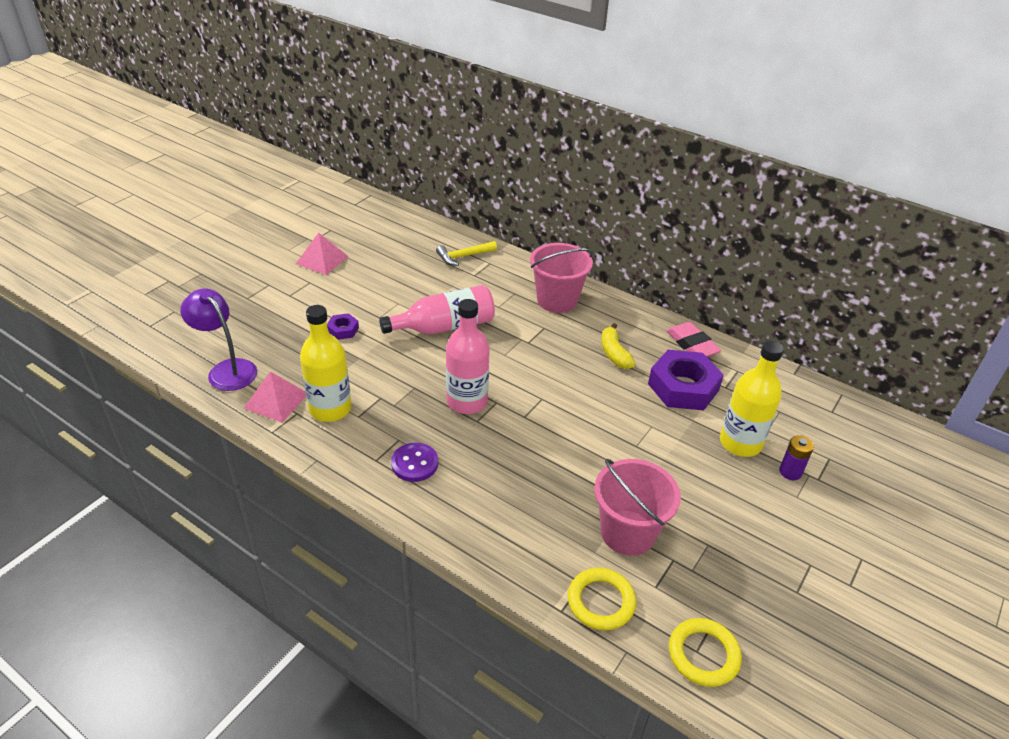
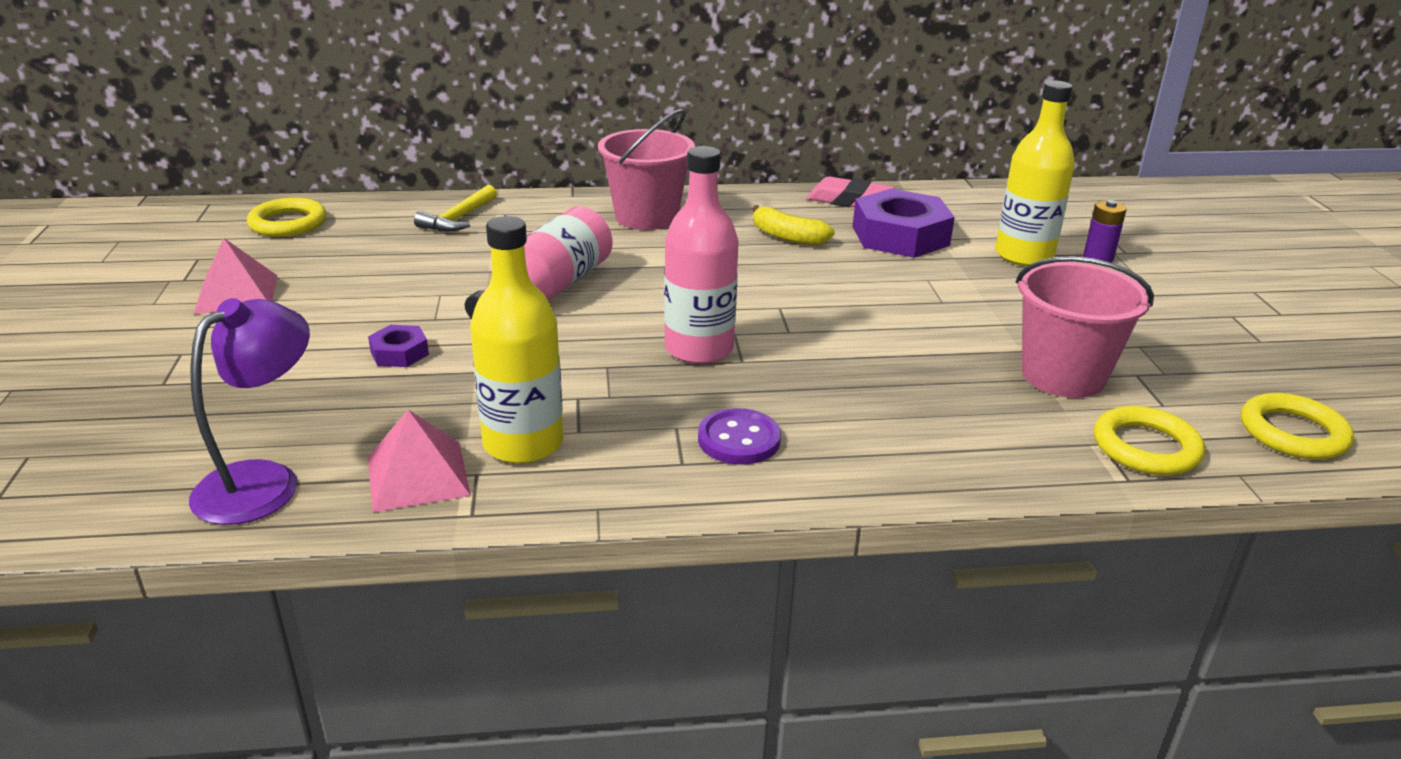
camera: 40 degrees left, 10 degrees down
purple lamp [181,288,257,391] -> purple lamp turned 120 degrees clockwise [189,298,310,525]
none -> yellow ring [247,198,327,237]

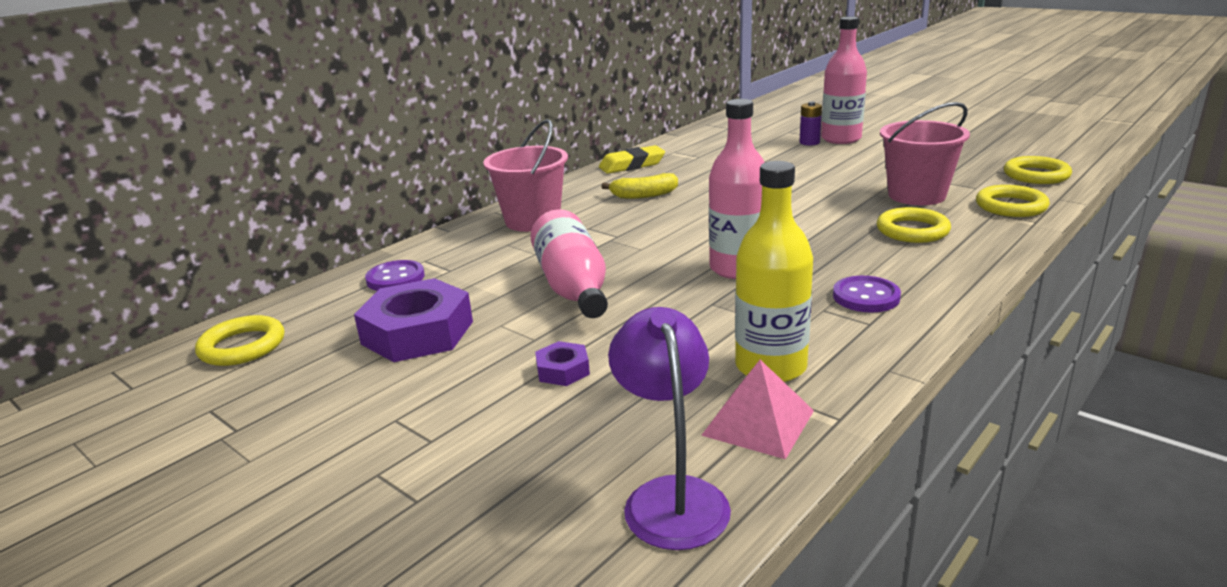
camera: 40 degrees left, 5 degrees down
pink pyramid [194,238,277,314] -> none
yellow hammer [414,185,497,232] -> purple button [365,260,425,291]
pink eraser [807,176,894,207] -> yellow eraser [599,145,665,174]
purple nut [853,189,955,258] -> purple nut moved to [354,278,473,362]
yellow bottle [995,81,1075,266] -> none
none -> pink bottle [821,16,867,144]
none -> yellow ring [877,207,951,243]

